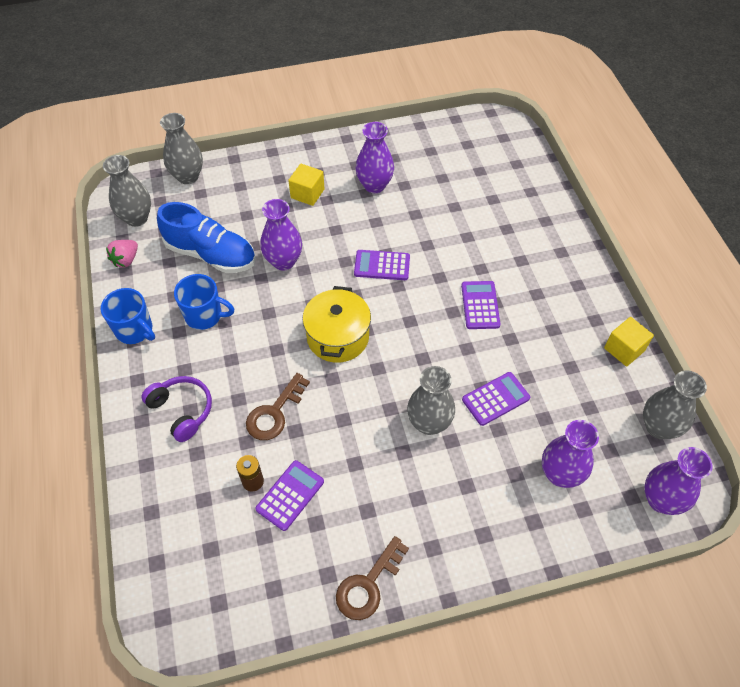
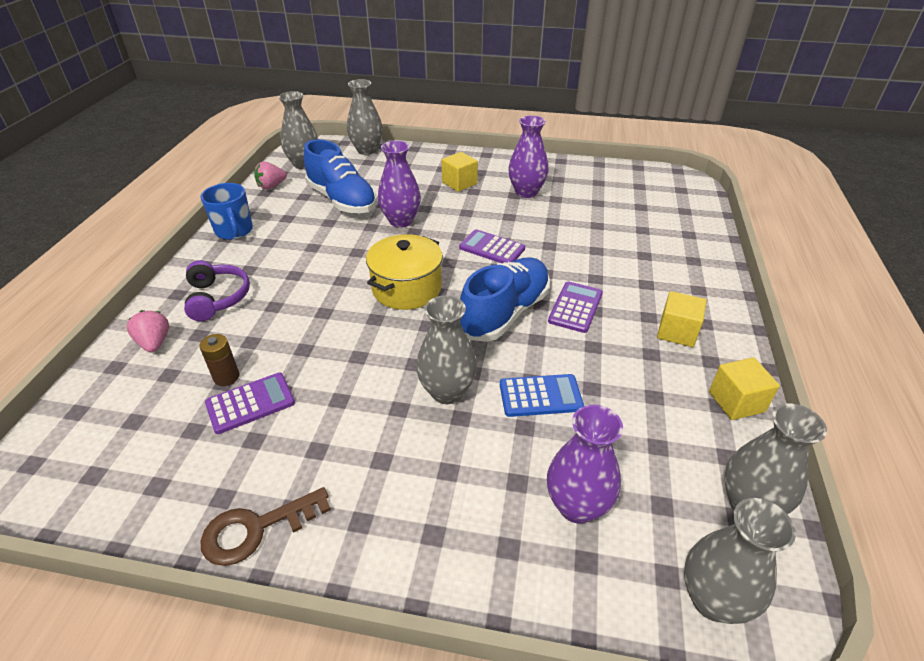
camera: 25 degrees right, 15 degrees down
blue mug [174,274,234,330] -> none
brown key [246,373,310,440] -> none
purple calculator [462,372,530,426] -> blue calculator [500,374,584,417]
purple vase [645,447,713,515] -> grey vase [684,498,796,624]
none -> pink strawberry [127,310,169,352]
none -> blue shoe [460,257,550,342]
none -> yellow cube [657,291,706,347]

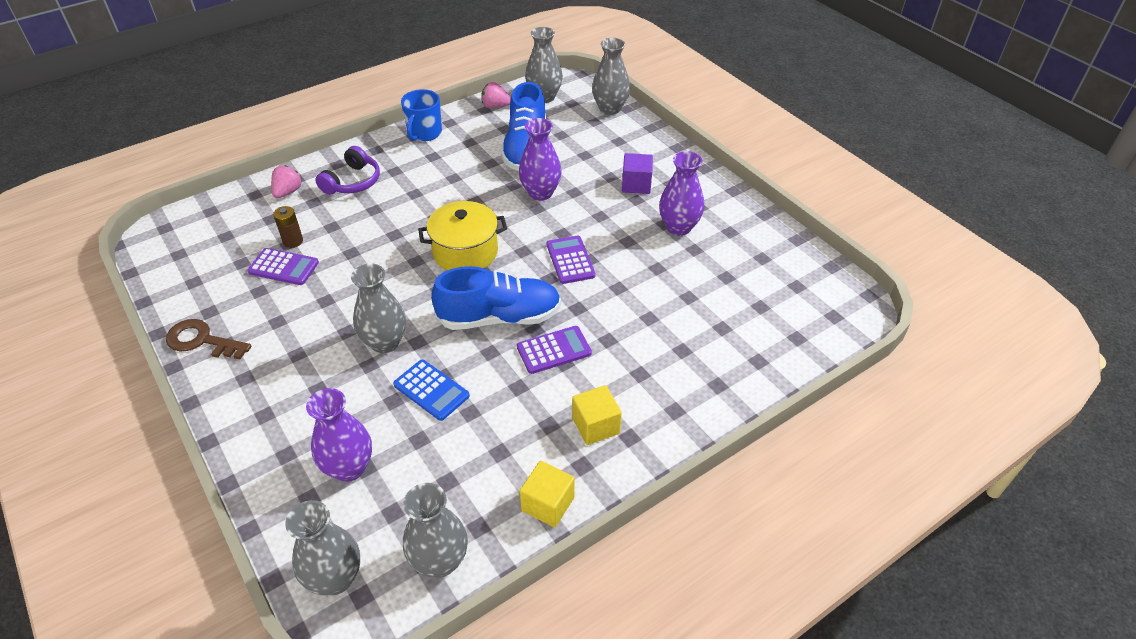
camera: 45 degrees right, 5 degrees up
yellow cube [442,152,478,192] -> purple cube [622,153,653,194]

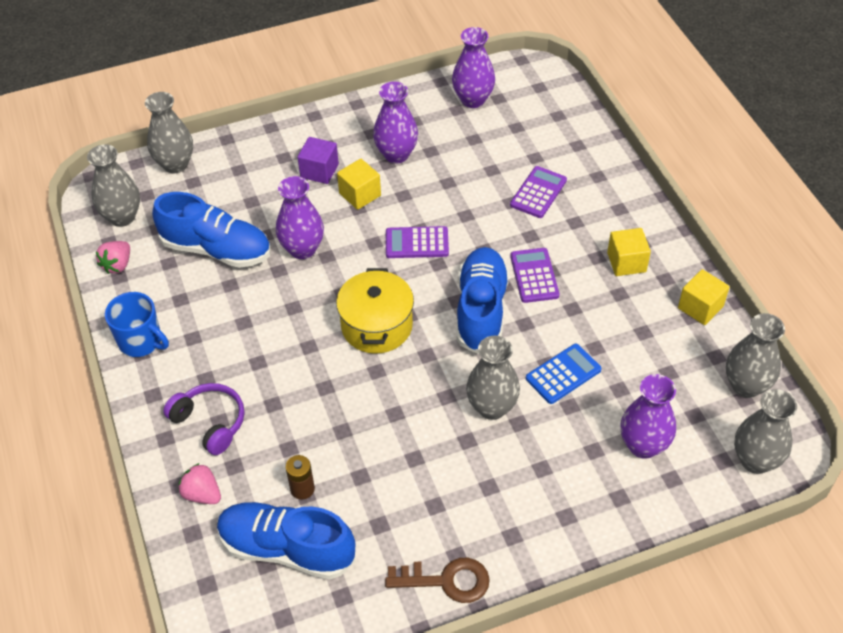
camera: 75 degrees left, 5 degrees up
brown key [166,319,252,359] -> brown key turned 120 degrees counterclockwise [385,558,490,603]
purple calculator [247,248,319,285] -> purple calculator moved to [510,166,567,218]
none -> blue shoe [217,502,356,579]
none -> yellow cube [337,159,381,210]
none -> purple vase [452,27,495,108]

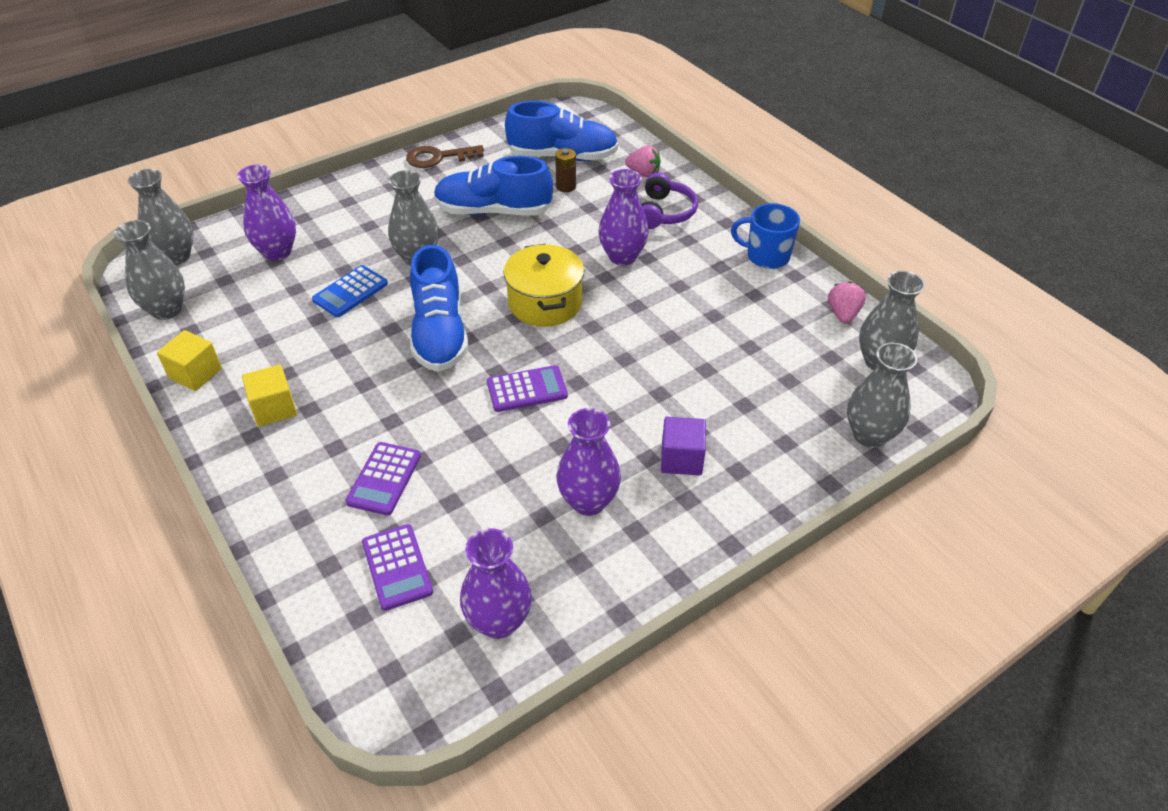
camera: 165 degrees right, 5 degrees down
blue shoe [152,192,271,268] -> blue shoe moved to [434,156,553,215]
purple headphones [163,383,244,455] -> purple headphones turned 105 degrees counterclockwise [641,173,698,229]
purple vase [276,176,324,259] -> purple vase moved to [599,169,649,266]
yellow cube [337,159,381,210] -> none
purple calculator [510,248,559,303] -> purple calculator moved to [362,524,433,611]

